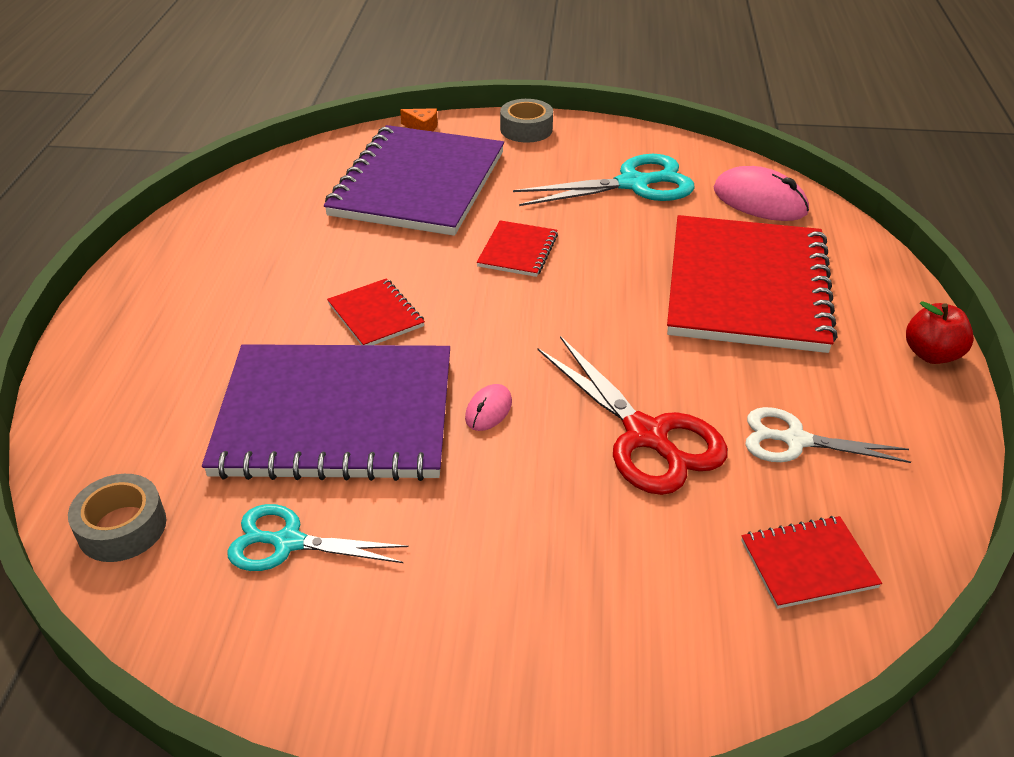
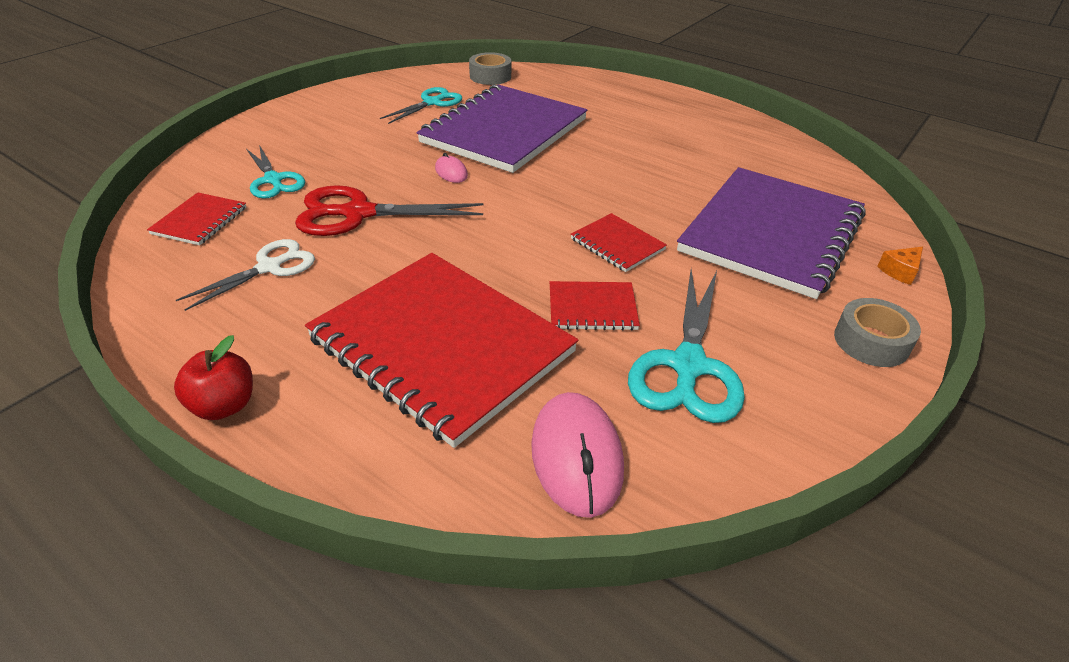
camera: 120 degrees right, 0 degrees up
purple notebook [324,125,504,236] -> purple notebook turned 75 degrees clockwise [677,167,865,299]
red notebook [327,279,425,345] -> red notebook moved to [550,281,640,331]
pink mouse [714,166,809,221] -> pink mouse turned 75 degrees counterclockwise [531,392,624,518]
none -> turquoise scissors [246,145,305,199]

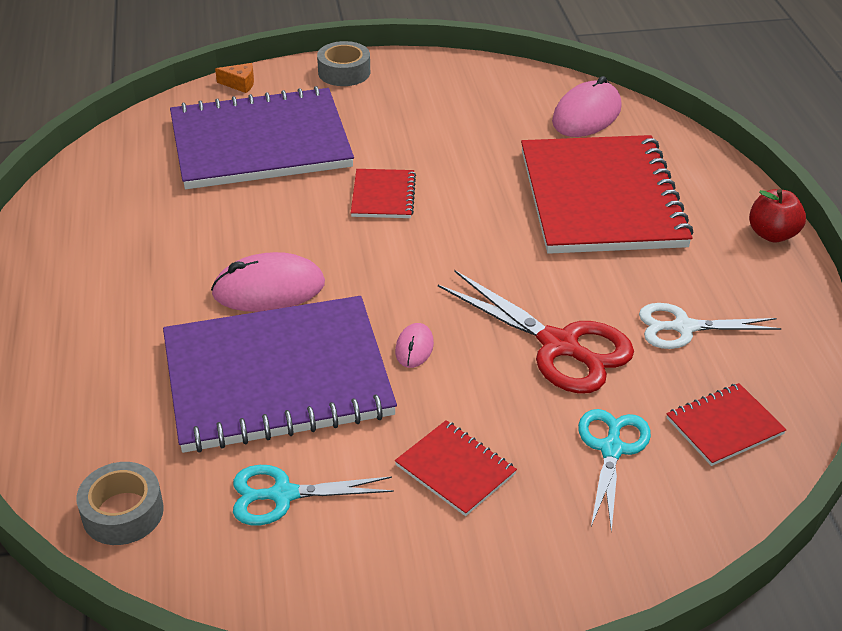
camera: 135 degrees left, 0 degrees up
red notebook [550,281,640,331] -> red notebook moved to [395,420,517,516]
turquoise scissors [628,270,745,423] -> none
none -> pink mouse [211,252,325,312]

